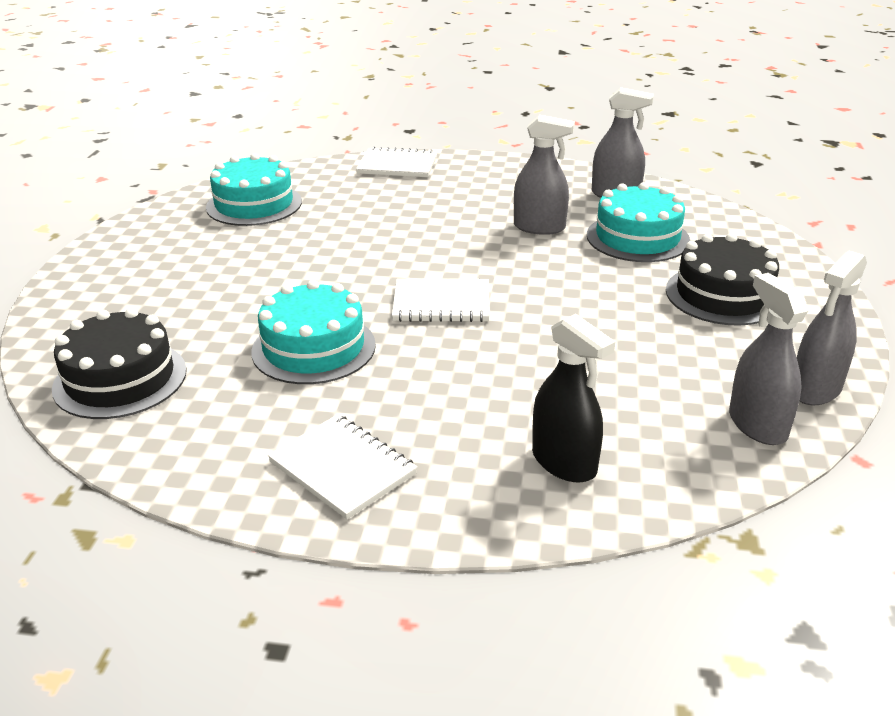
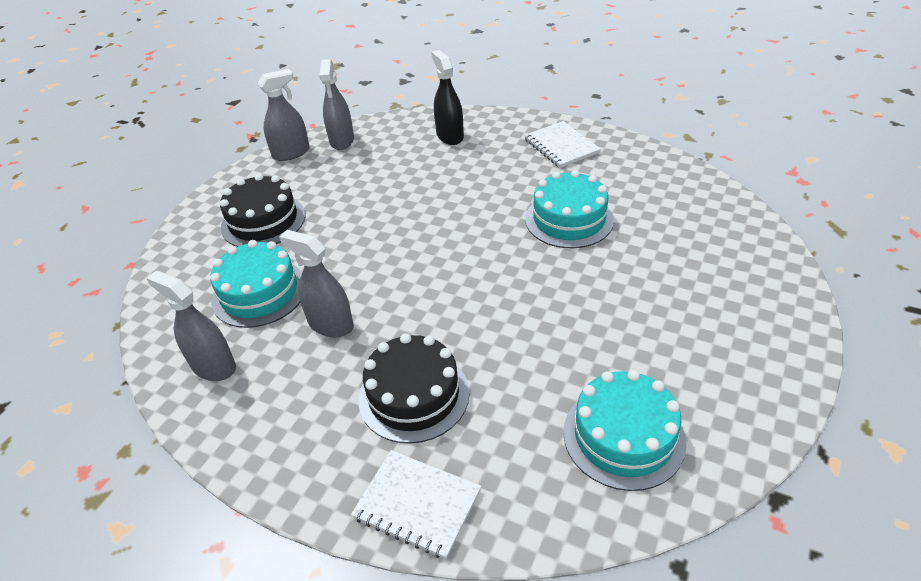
camera: 160 degrees left, 10 degrees up
black cake [52,308,187,419] -> black cake moved to [358,333,469,444]
white notebook [392,279,490,322] -> none

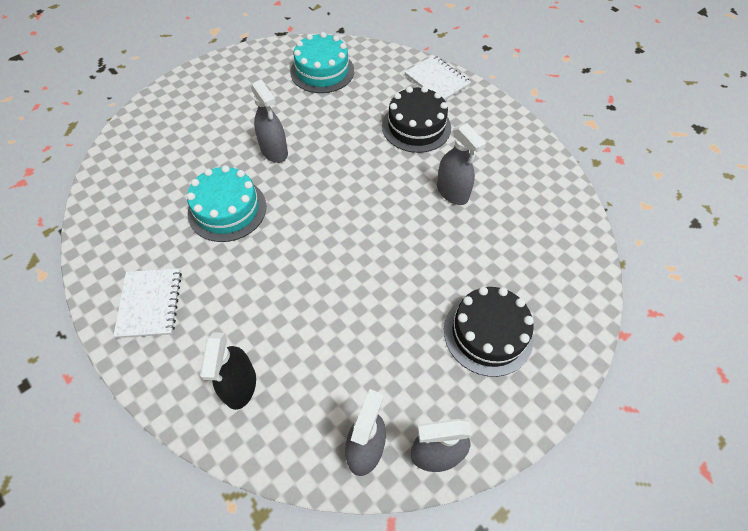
camera: 160 degrees left, 15 degrees up
grey spray bottle [146,271,236,381] -> grey spray bottle moved to [251,80,288,163]
turquoise cake [210,240,302,328] -> none

